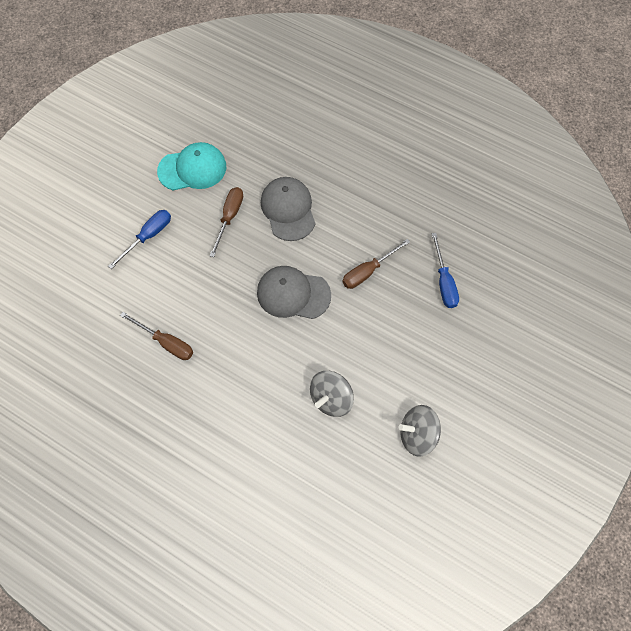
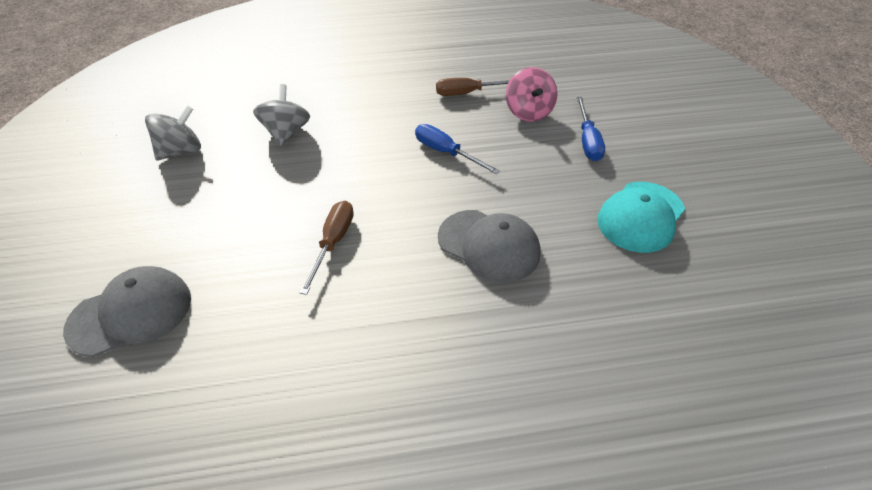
camera: 140 degrees right, 20 degrees down
brown screwdriver [209,187,243,257] -> none
grey cap [257,266,331,319] -> grey cap moved to [63,266,191,357]
blue screwdriver [432,233,459,308] -> blue screwdriver moved to [415,124,500,174]
none -> pink spinning top [506,67,558,122]

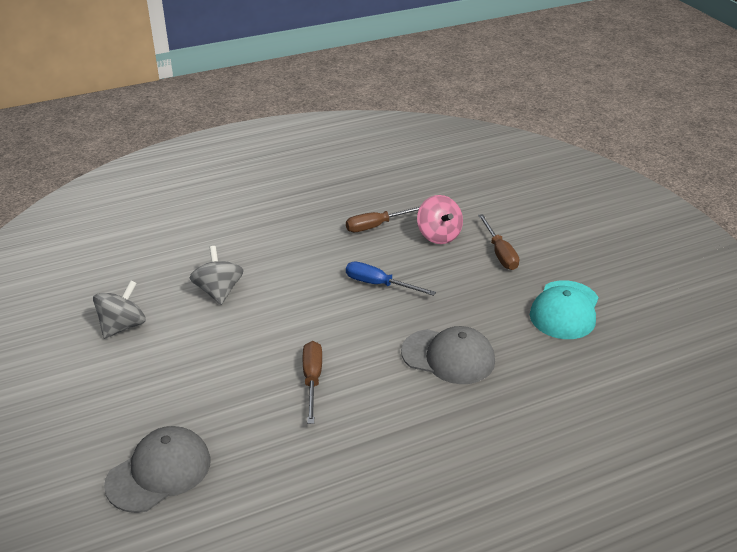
camera: 15 degrees left, 10 degrees down
blue screwdriver [577,97,605,161] -> brown screwdriver [478,214,519,270]

